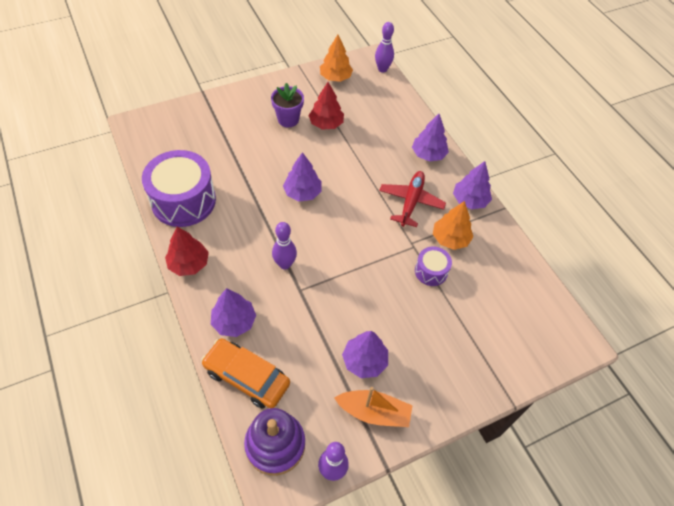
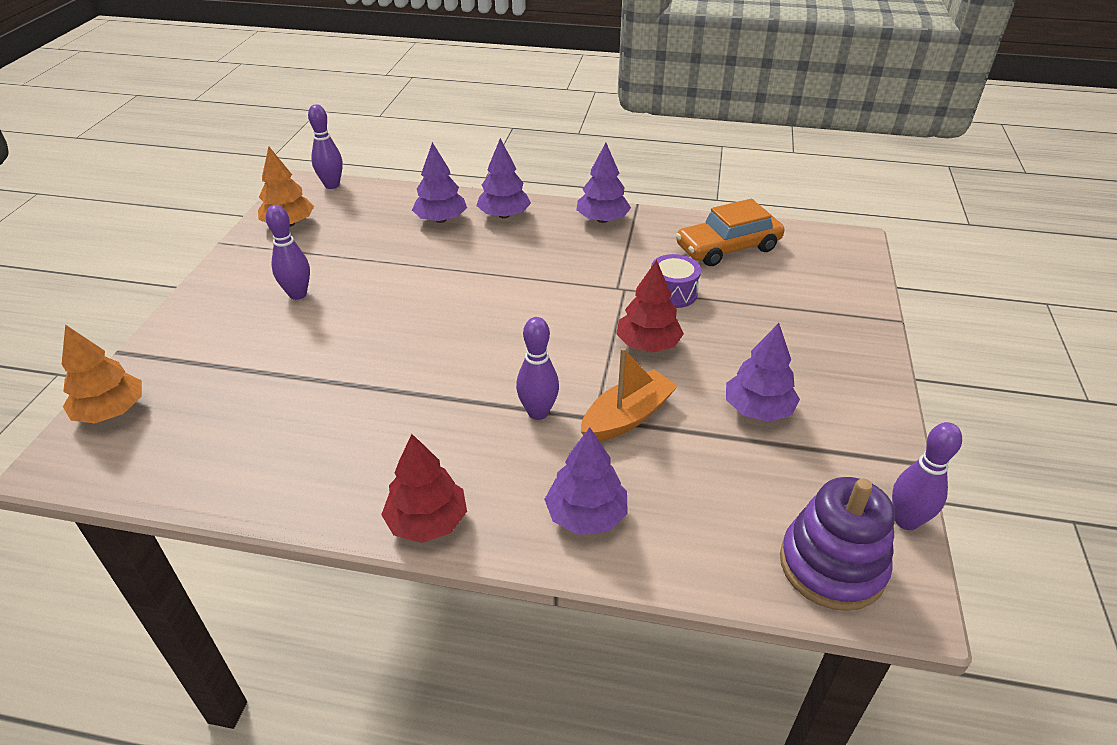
camera: 50 degrees left, 15 degrees down
purple drum [142,150,216,227] -> none
orange car [201,338,290,409] -> orange car moved to [676,199,784,266]
purple flower pot [271,83,304,127] -> purple bowling pin [266,205,310,300]
purple tree [283,152,322,202] -> purple tree moved to [412,142,467,223]
red tree [308,82,344,130] -> red tree moved to [616,260,684,352]
orange boat [334,387,413,427] -> orange boat moved to [581,347,678,441]
red plane [379,171,446,227] -> none
orange tree [433,201,473,250] -> orange tree moved to [62,325,142,423]

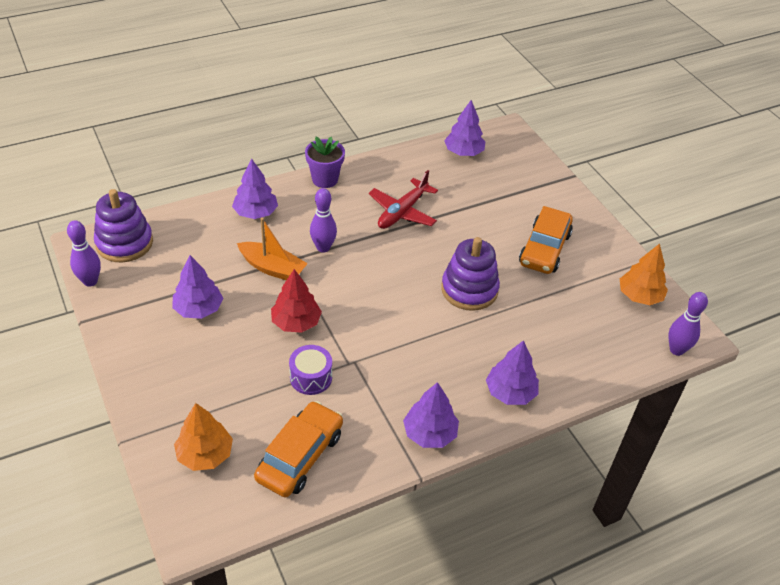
camera: 140 degrees right, 5 degrees up
orange tree [62,325,142,423] -> orange tree moved to [174,403,233,471]
purple bowling pin [266,205,310,300] -> orange car [519,206,573,274]
red tree [381,434,467,543] -> purple flower pot [305,136,345,188]
purple tree [412,142,467,223] -> purple tree moved to [444,100,485,156]
orange boat [581,347,678,441] -> orange boat turned 75 degrees counterclockwise [237,218,308,280]
none -> red plane [369,170,438,229]
none -> purple stacking toy [441,237,500,311]

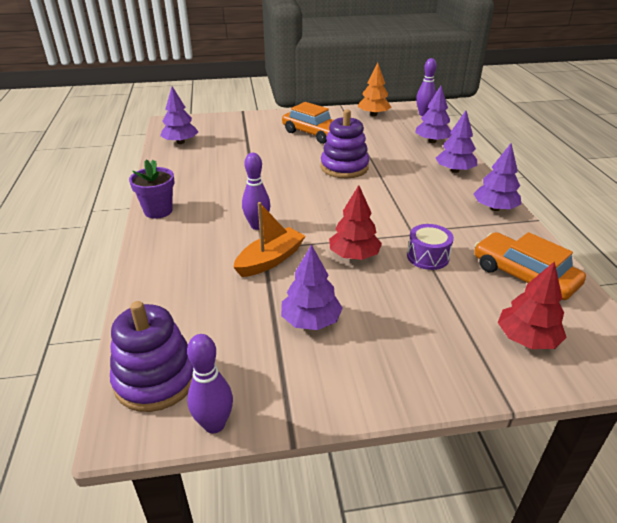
camera: 70 degrees left, 10 degrees down
orange tree [174,403,233,471] -> red tree [498,261,567,349]
purple tree [232,159,278,219] -> purple tree moved to [415,86,451,143]
red plane [369,170,438,229] -> none

